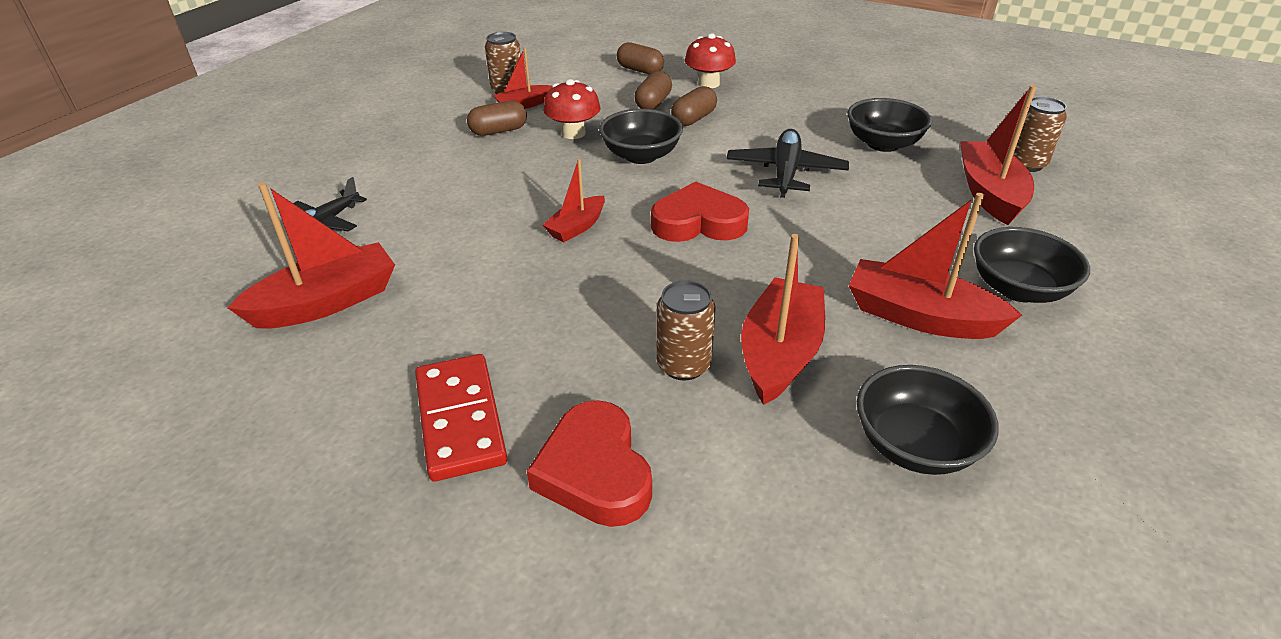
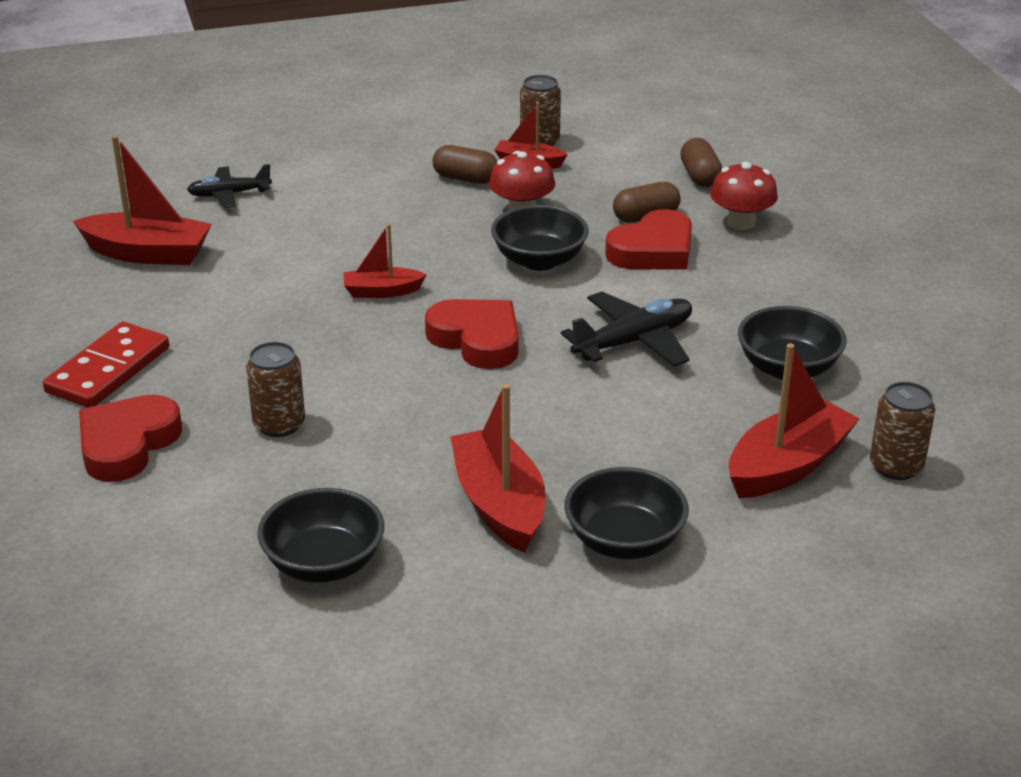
camera: 45 degrees right, 5 degrees down
brown capsule [671,86,717,126] -> red heart [605,209,692,270]
red boat [741,234,825,405] -> none

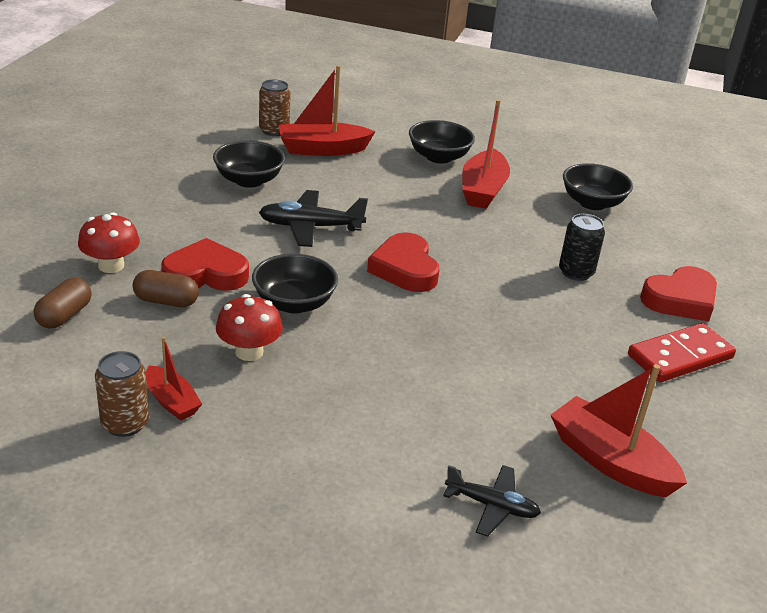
camera: 150 degrees left, 0 degrees up
brown can [246,342,305,437] -> black can [559,214,605,281]
red boat [343,224,427,298] -> none
brown capsule [433,145,497,184] -> none

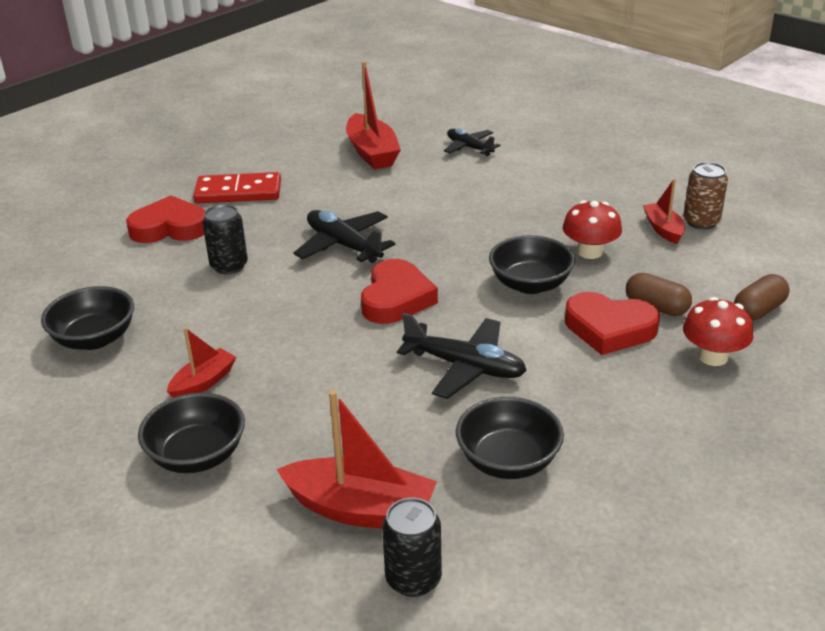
camera: 150 degrees left, 0 degrees up
brown can [259,80,291,136] -> black can [382,498,442,597]
red boat [462,99,510,209] -> red boat [167,327,236,398], size x0.58
none -> black plane [294,210,395,263]

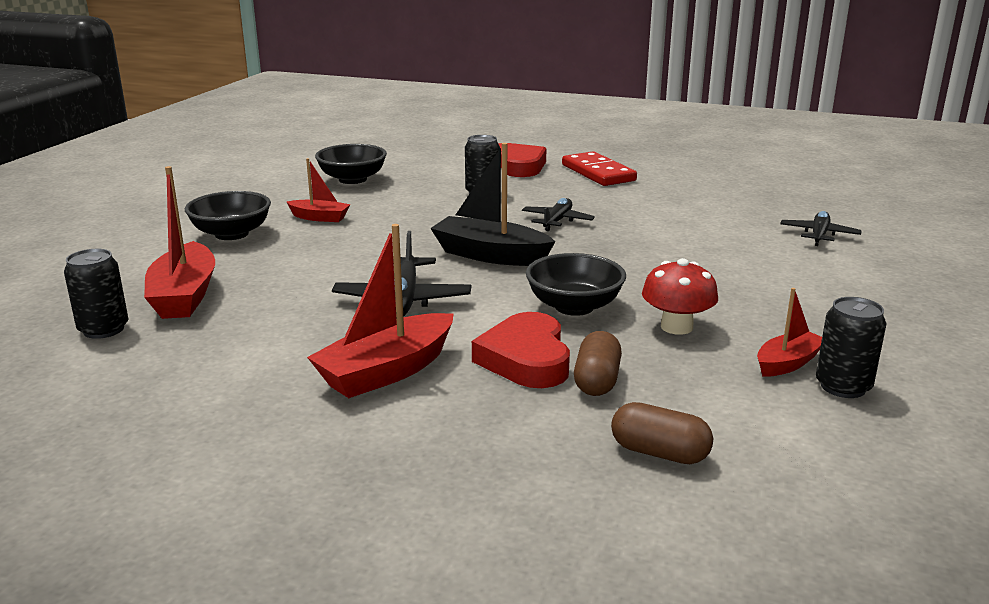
camera: 65 degrees right, 10 degrees down
black plane [294,210,395,263] -> black plane [522,198,595,231], size x0.66
red boat [346,61,401,169] -> red boat moved to [307,224,454,398]
red heart [361,259,438,324] -> black boat [430,143,555,266]
black bowl [456,397,564,479] -> none
red mushroom [683,297,754,366] -> none
brown can [684,162,728,230] -> black can [816,297,887,398]

